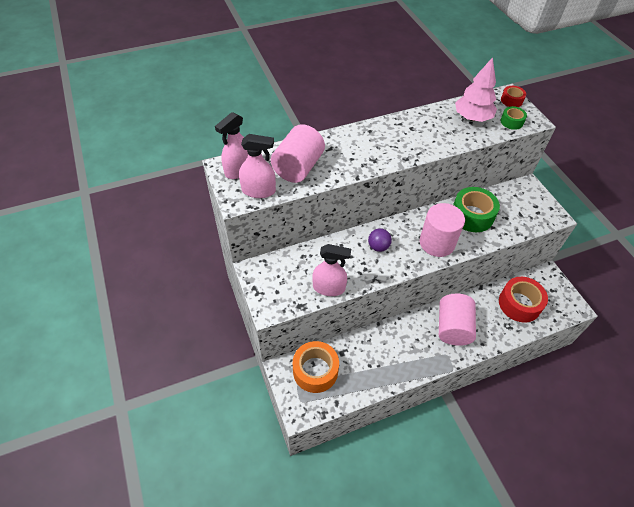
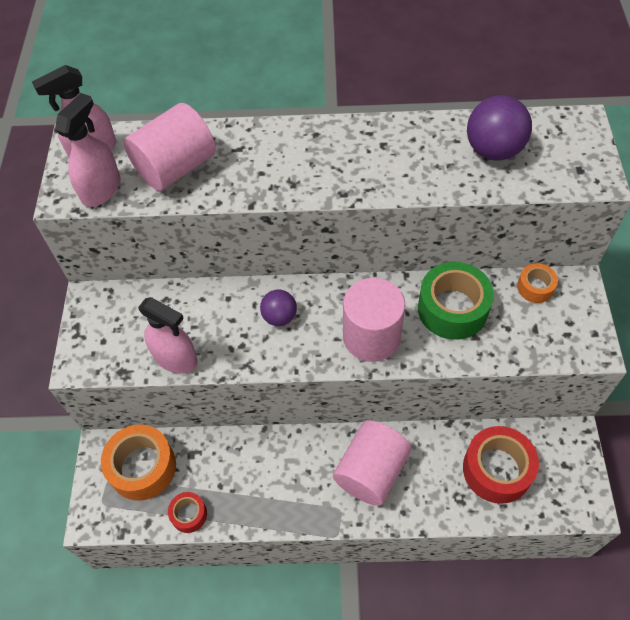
camera: 25 degrees right, 5 degrees up
pink spray bottle [239,134,276,198] -> pink spray bottle turned 90 degrees counterclockwise [55,93,120,207]
pink tree [455,57,497,122] -> purple ball [467,95,532,161]
green tape [500,106,527,130] -> none
red tape [501,86,526,107] -> red tape moved to [168,492,207,533]
none -> orange tape [517,263,558,303]

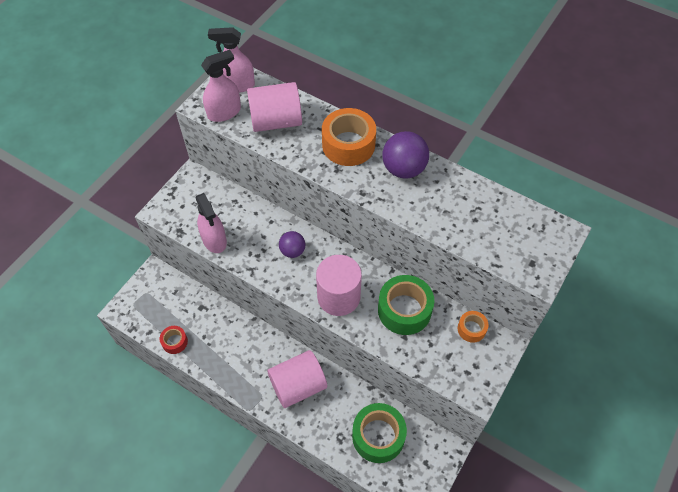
camera: 30 degrees right, 0 degrees up
orange tape [101,425,176,501] -> orange tape moved to [322,108,376,166]
red tape [463,426,539,504] -> green tape [352,403,407,463]
purple ball [467,95,532,161] -> purple ball moved to [382,131,429,179]

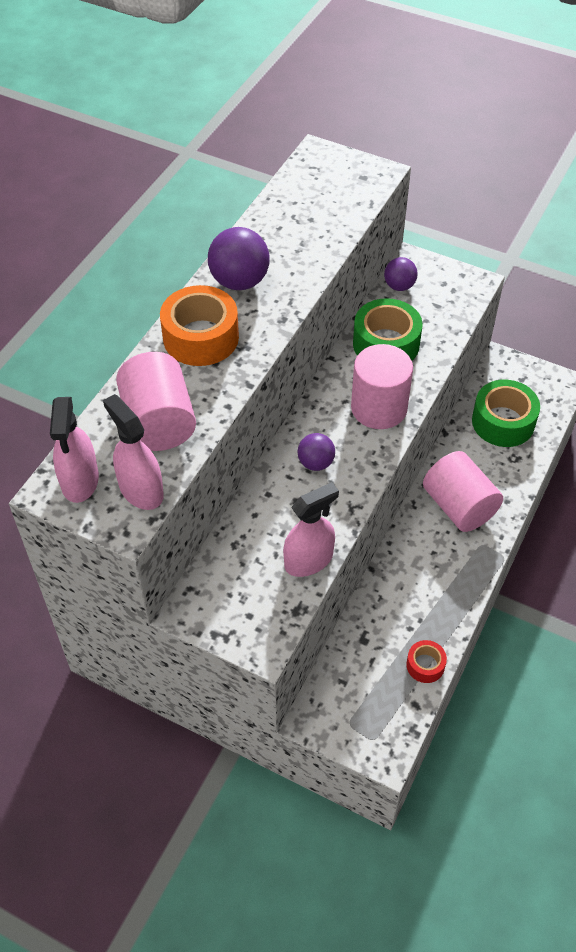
camera: 95 degrees left, 5 degrees down
orange tape [458,311,489,343] -> purple ball [384,257,418,291]

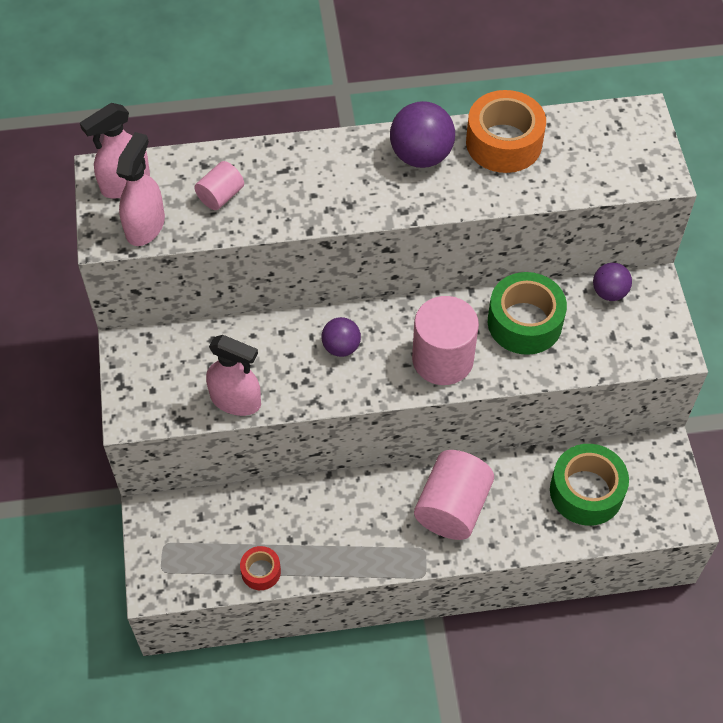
camera: 55 degrees right, 5 degrees up
pink cylinder [116,352,196,451] -> pink cylinder [194,161,244,210], size x0.53
orange tape [160,285,239,366] -> orange tape moved to [466,90,546,173]

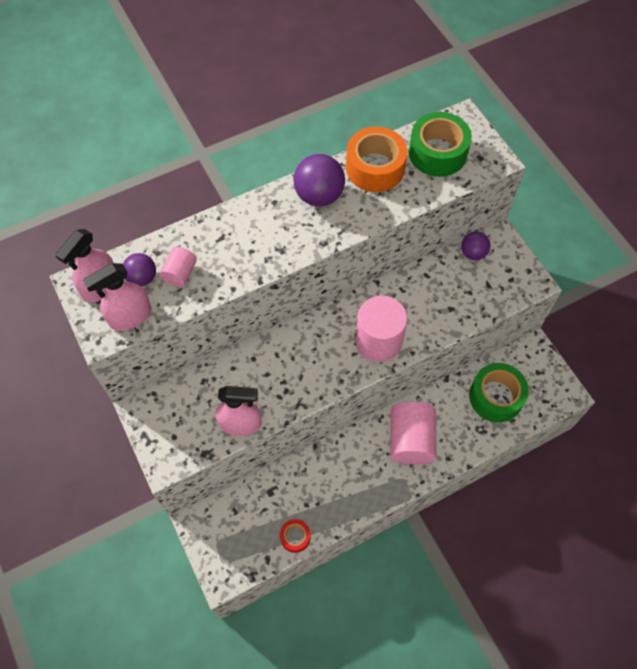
camera: 20 degrees left, 5 degrees up
pink spray bottle [116,132,165,246] -> pink spray bottle turned 120 degrees counterclockwise [83,263,152,331]
purple ball [322,317,361,357] -> purple ball moved to [123,253,156,286]
green tape [488,272,567,355] -> green tape moved to [409,112,472,177]

